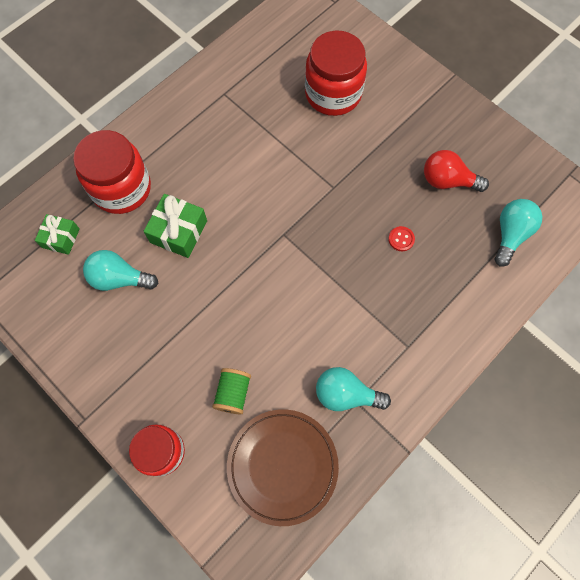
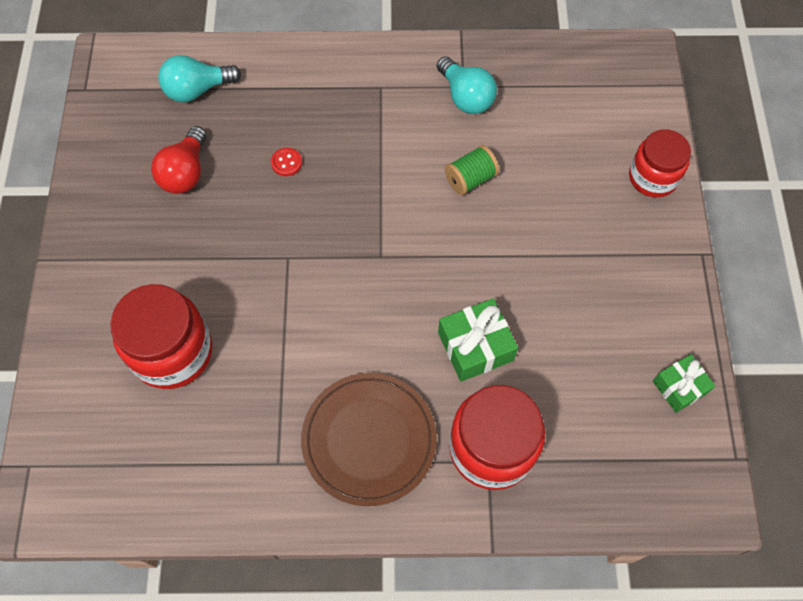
camera: 135 degrees left, 5 degrees down
green gift [35,214,80,255] -> green gift moved to [653,354,715,413]
turquoise light bulb [83,250,158,291] -> none
green spool [212,368,251,415] -> green spool moved to [445,145,499,195]
brown plate [227,409,339,526] -> brown plate moved to [301,373,437,506]
red light bulb [424,150,489,192] -> red light bulb turned 45 degrees clockwise [151,126,207,194]

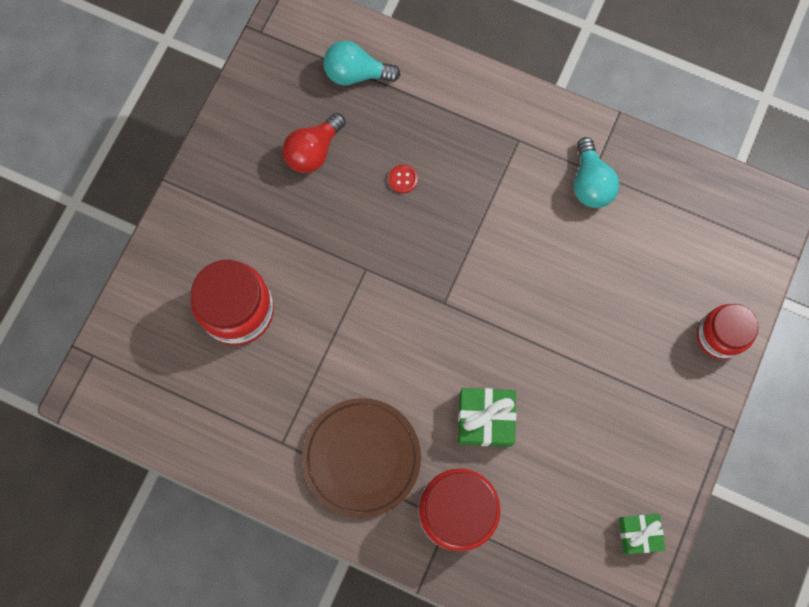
camera: 25 degrees right, 10 degrees up
green spool [445,145,499,195] -> none

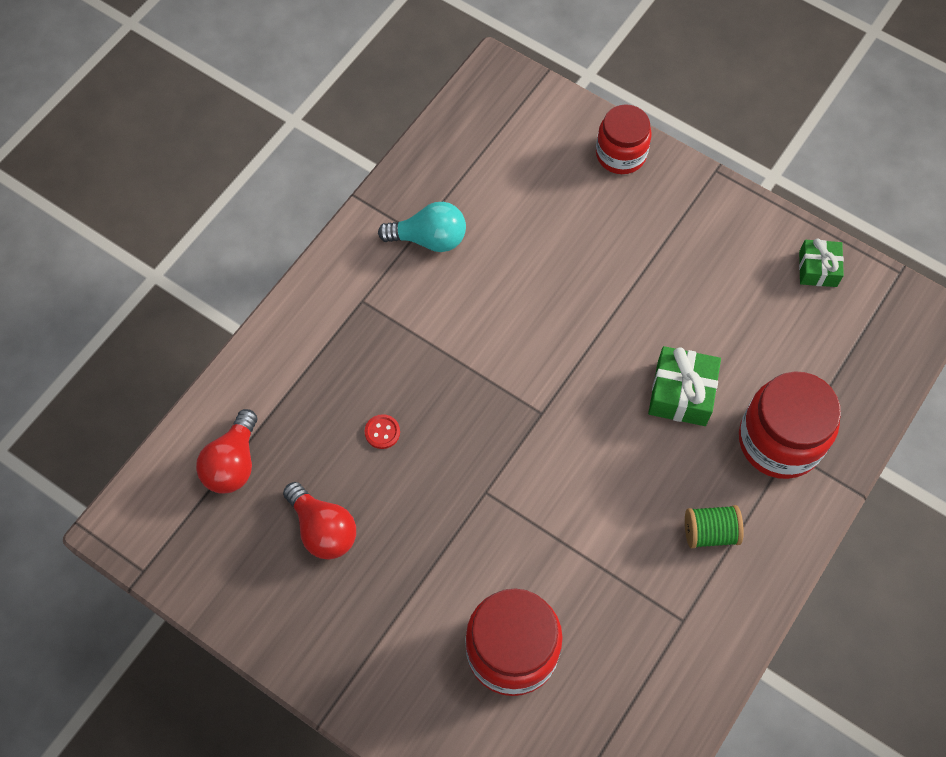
camera: 80 degrees left, 10 degrees down
brown plate [302,398,421,518] -> green spool [685,505,744,548]
turquoise light bulb [323,41,401,85] -> red light bulb [196,409,257,494]

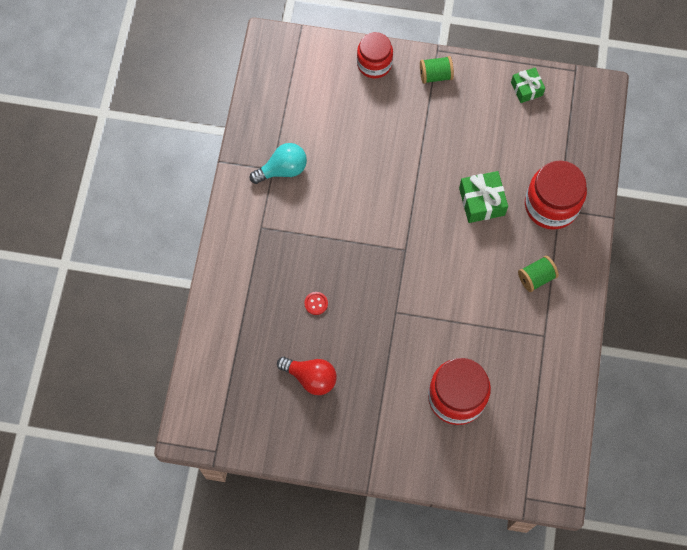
camera: 25 degrees left, 5 degrees up
red light bulb [196,409,257,494] -> none
none -> green spool [420,56,454,84]

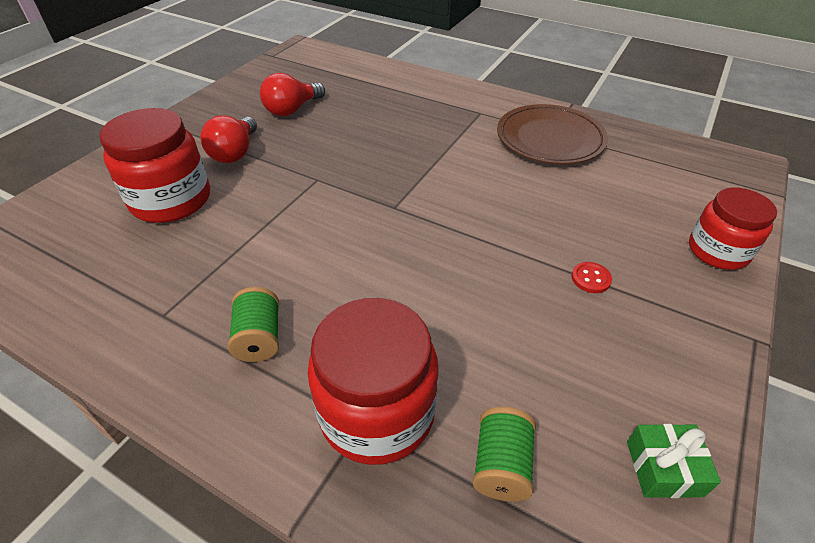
camera: 110 degrees right, 25 degrees down
turquoise light bulb [250,143,307,184] -> brown plate [497,104,608,164]
red button [304,292,328,315] -> red button moved to [572,262,612,293]
green spool [420,56,454,84] -> green spool moved to [472,407,536,501]
green gift [459,171,508,223] -> none
none -> red light bulb [200,115,257,163]

